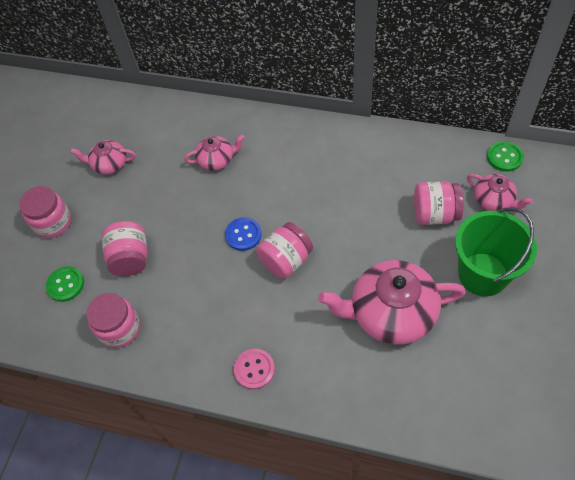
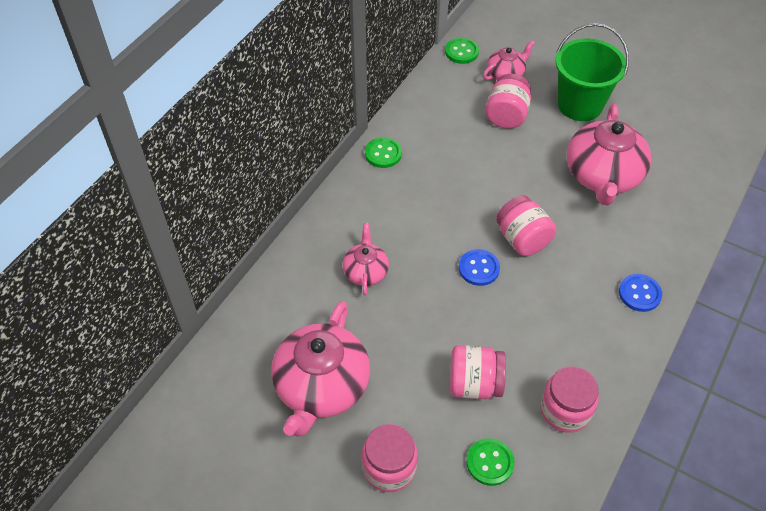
camera: 80 degrees left, 5 degrees down
pink teapot [70,140,136,175] -> pink teapot [271,301,370,437], size x1.92
pink button [234,349,275,390] -> blue button [619,274,662,312]
none -> green button [365,137,402,168]

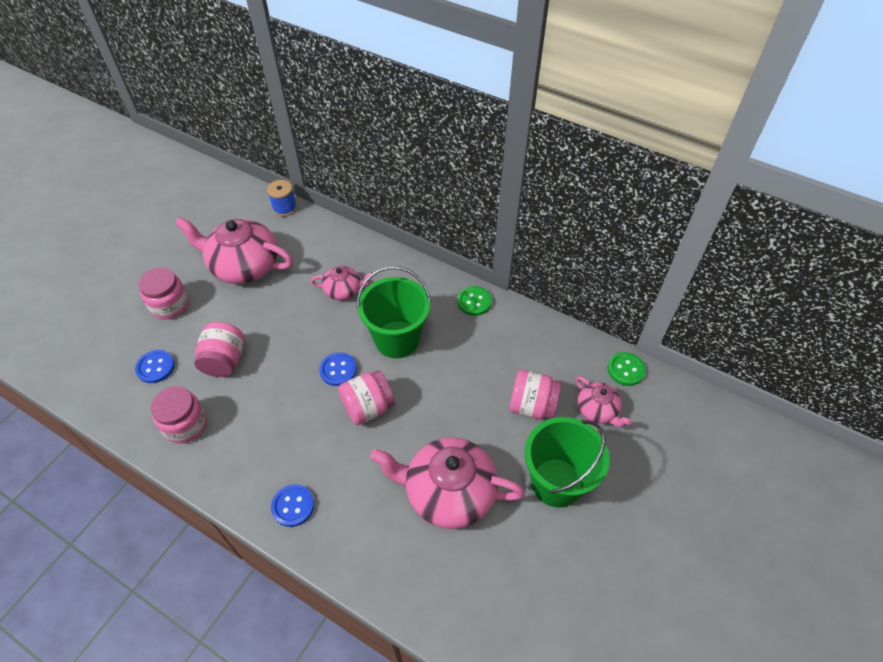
camera: 90 degrees right, 0 degrees up
green button [466,438,515,486] -> blue button [135,350,175,383]
none -> blue spool [267,180,297,217]
none -> green bucket [357,266,431,358]

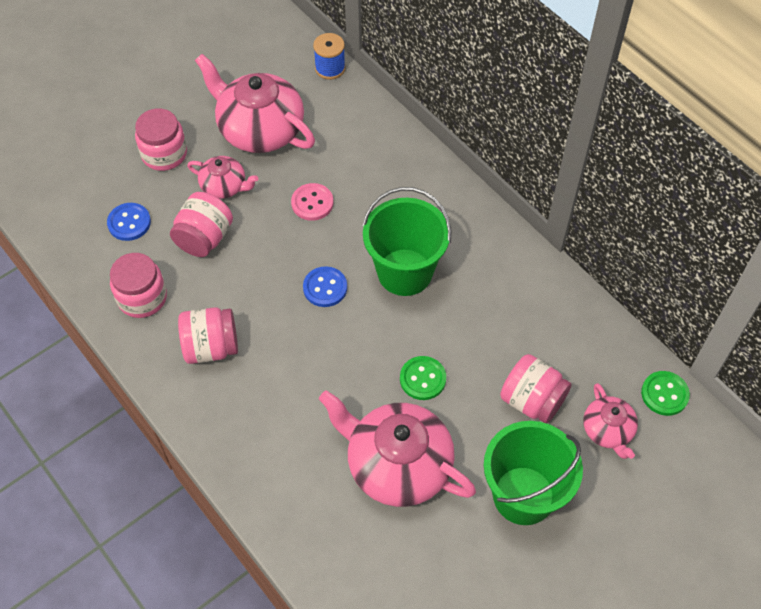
camera: 20 degrees right, 5 degrees up
blue button [271,484,314,527] -> none
pink teapot [311,266,372,300] -> pink teapot moved to [187,156,258,199]
pink jar [338,370,395,425] -> pink jar moved to [178,307,238,364]
green button [457,286,492,316] -> green button moved to [400,356,446,400]
none -> pink button [291,183,333,221]

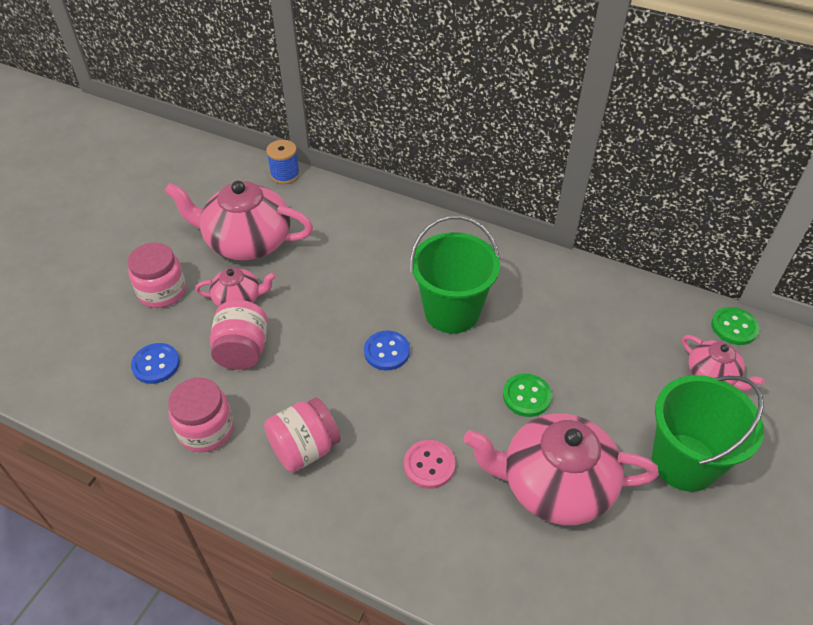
camera: 25 degrees left, 10 degrees down
pink button [291,183,333,221] -> pink button moved to [404,440,455,489]
pink jar [500,354,571,423] -> none

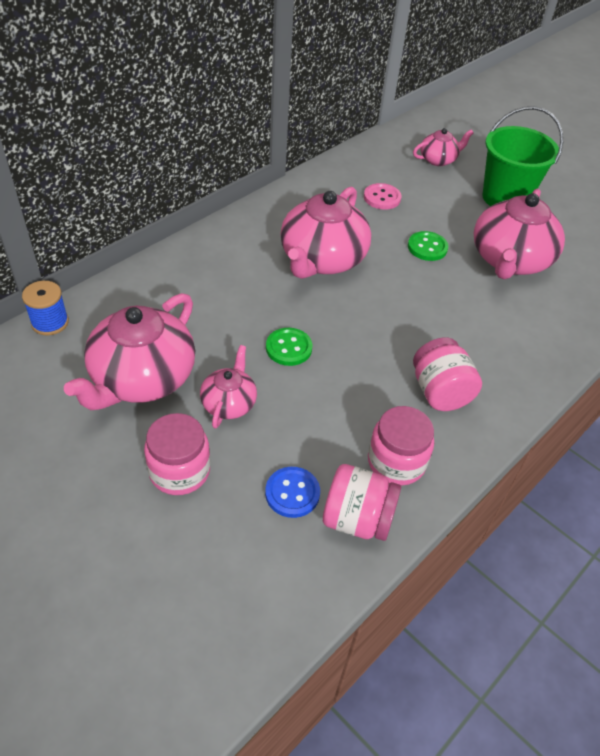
camera: 75 degrees left, 0 degrees up
pink jar [210,300,268,370] -> pink jar moved to [323,464,401,541]
blue button [364,331,410,370] -> none
pink button [404,440,455,489] -> pink button moved to [364,183,401,210]
green bucket [410,216,500,334] -> pink teapot [280,187,371,279]
green button [711,307,759,345] -> green button moved to [266,328,313,366]

